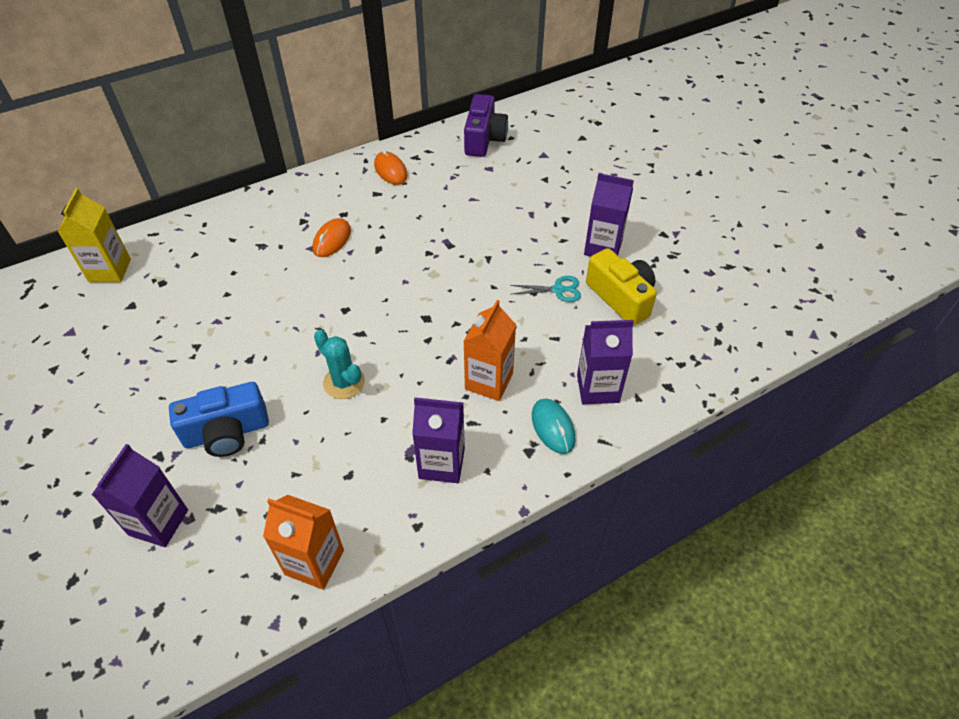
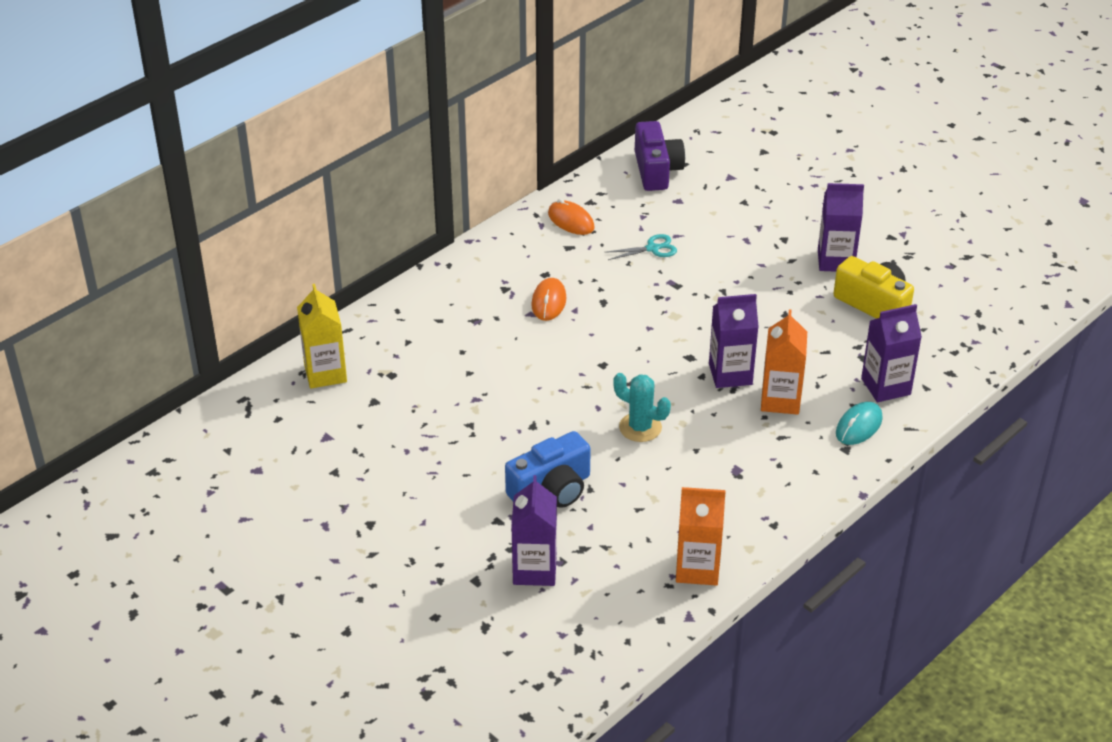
camera: 15 degrees left, 10 degrees down
purple carton [412,397,465,483] -> purple carton moved to [709,294,759,388]
turquoise scissors [510,276,581,302] -> turquoise scissors moved to [604,234,677,260]
turquoise mouse [532,399,575,454] -> turquoise mouse turned 75 degrees clockwise [836,402,883,445]

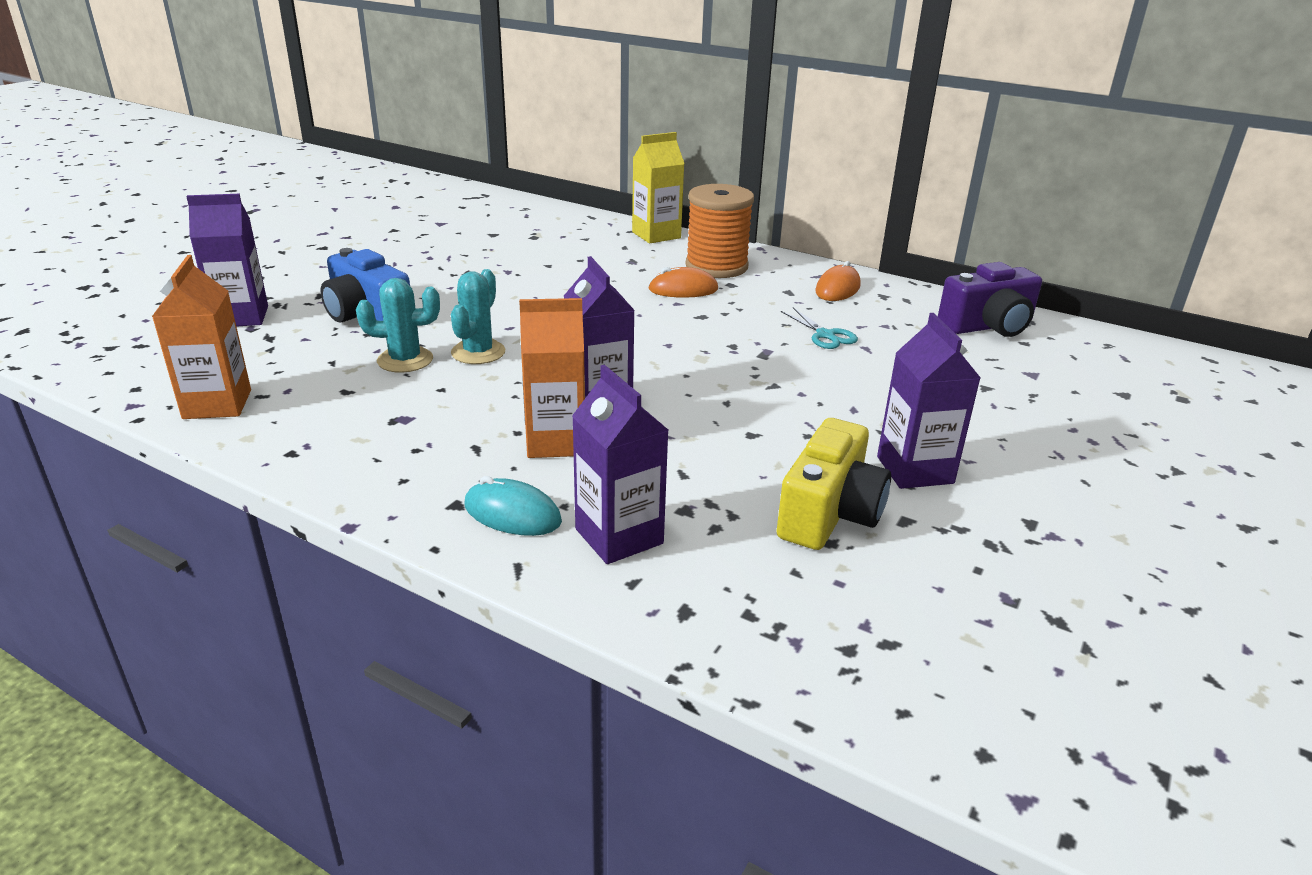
camera: 75 degrees right, 10 degrees down
yellow carton [297,284,347,388] -> yellow carton moved to [632,132,685,243]
none -> turquoise cactus [356,278,440,373]
none -> orange spool [685,184,754,278]

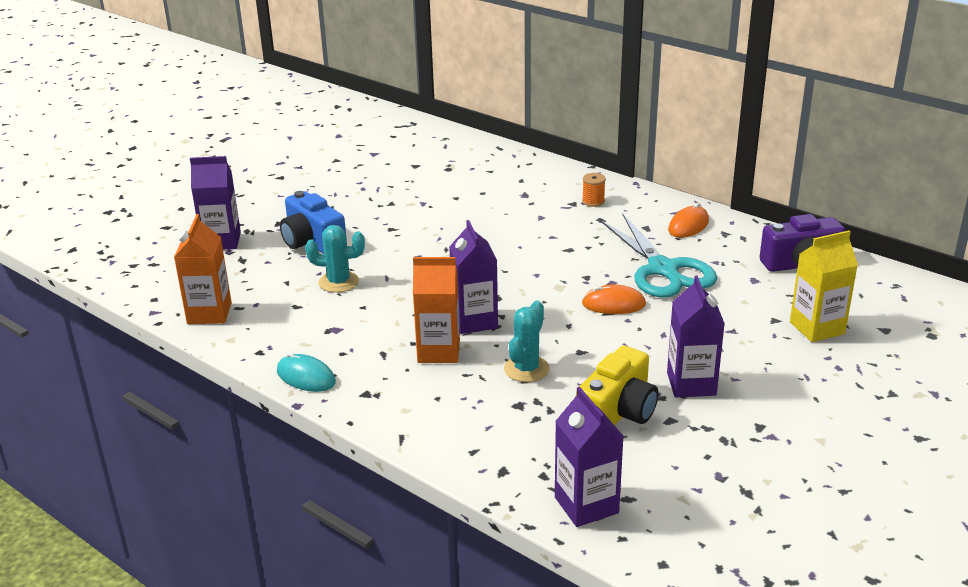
camera: 10 degrees right, 0 degrees up
turquoise cactus [451,269,505,364] -> turquoise cactus moved to [504,300,550,382]
turquoise mouse [465,476,562,536] -> turquoise mouse moved to [277,352,336,392]
purple carton [572,365,668,564] -> purple carton moved to [555,387,624,527]
yellow carton [632,132,685,243] -> yellow carton moved to [790,230,858,342]
orange mouse [648,267,718,298] -> orange mouse moved to [582,284,646,314]
orange spool [685,184,754,278] -> orange spool [582,173,606,207], size x0.44
turquoise scissors [781,307,858,349] -> turquoise scissors [600,214,717,297], size x2.20

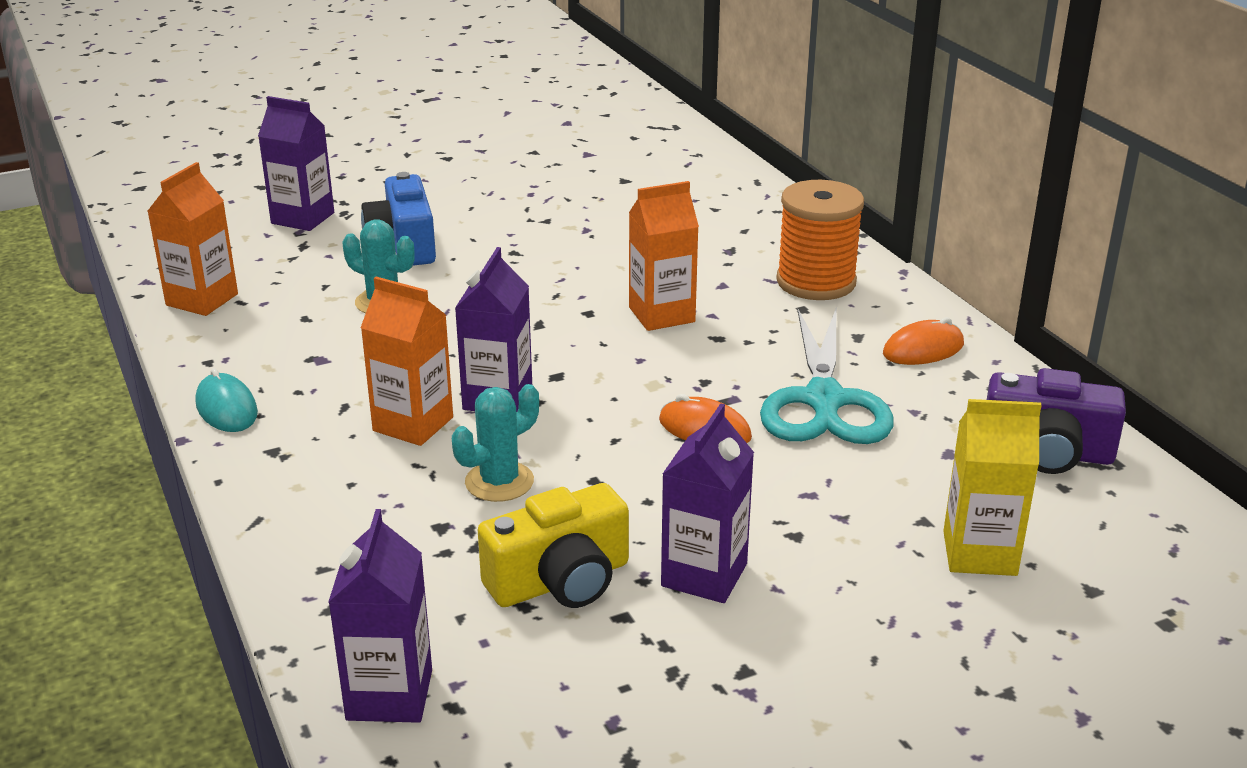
camera: 25 degrees right, 0 degrees up
orange spool [582,173,606,207] -> orange spool [776,180,864,300], size x2.29
none -> orange carton [629,181,699,331]

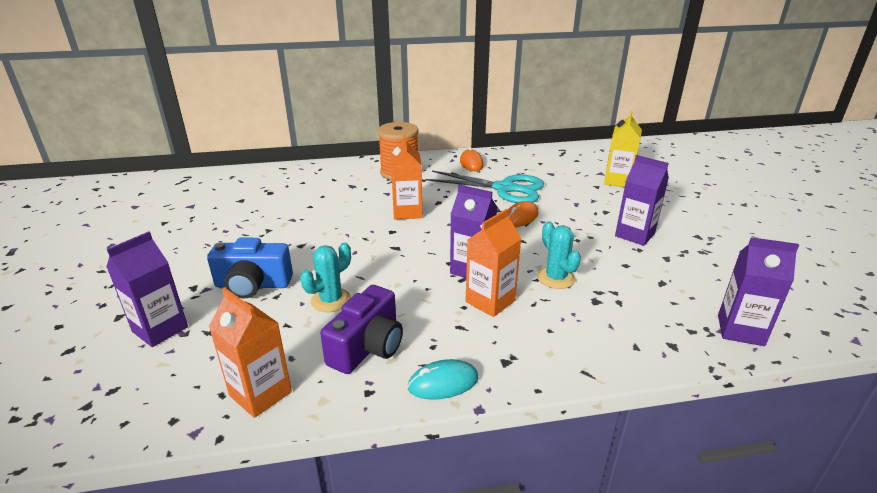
camera: 75 degrees left, 0 degrees up
yellow camera [478,483,629,608] -> none
purple camera [987,368,1126,474] -> purple camera moved to [320,285,403,374]

